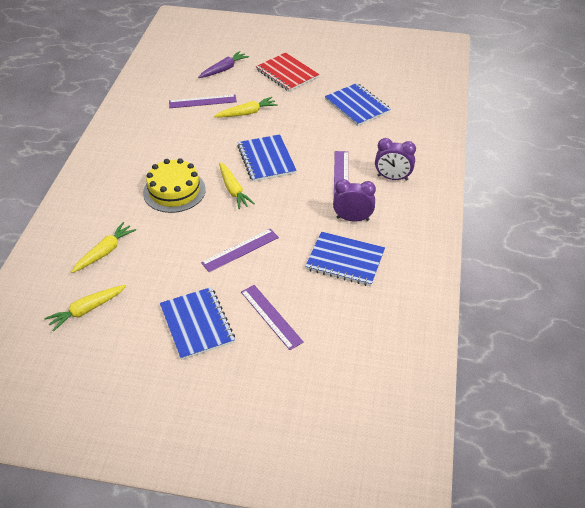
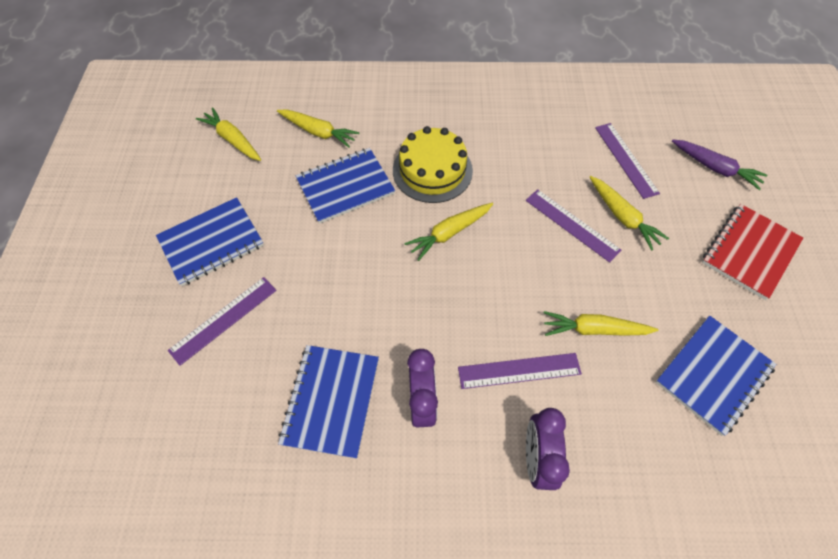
camera: 80 degrees right, 15 degrees up
purple ruler [201,229,279,272] -> purple ruler moved to [526,189,621,263]
blue notebook [237,134,297,182] -> blue notebook moved to [296,148,395,224]
none -> yellow carrot [544,311,658,336]

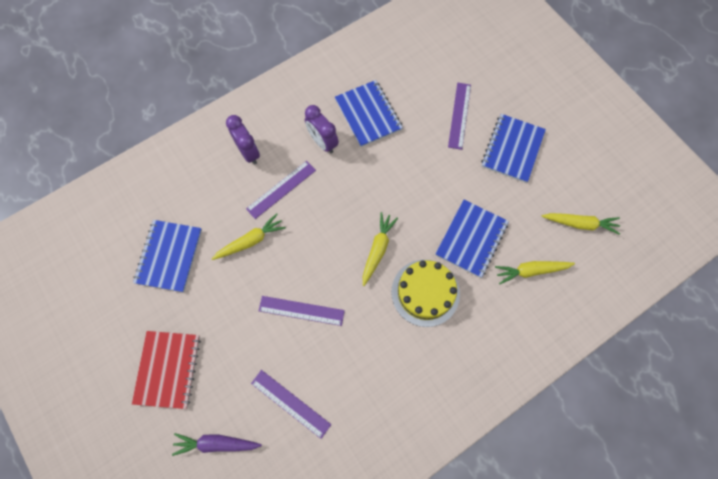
camera: 145 degrees right, 10 degrees up
yellow carrot [589,176,669,251] -> none

